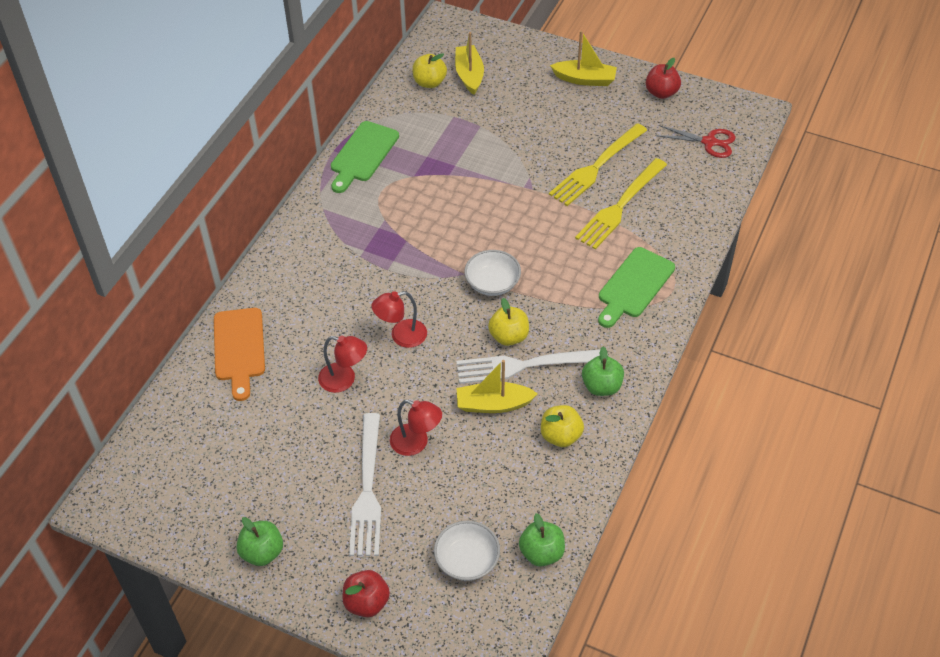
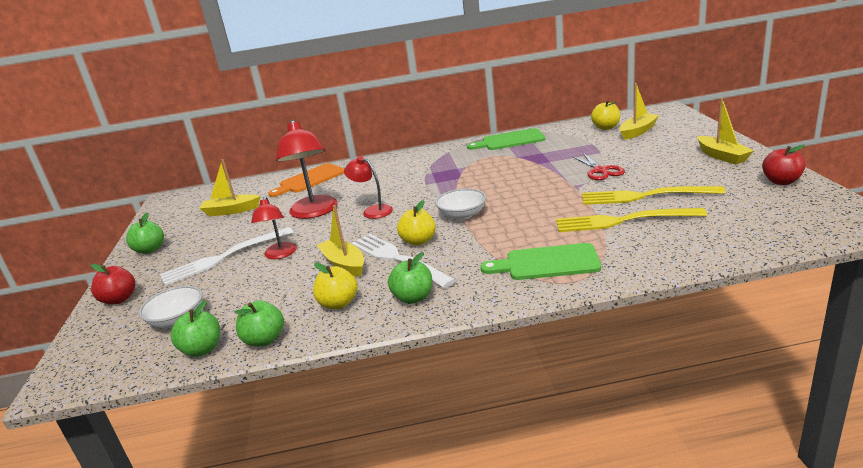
camera: 60 degrees right, 25 degrees down
red lamp [318,336,367,393] -> red lamp [276,120,338,219], size x1.70
red scissors [656,125,736,158] -> red scissors moved to [572,153,625,180]
none -> yellow boat [199,159,261,216]
none -> green apple [234,300,284,347]

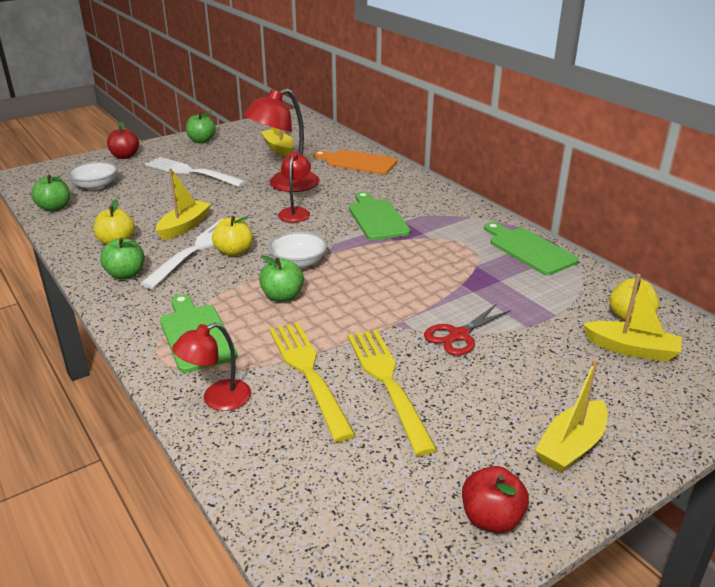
camera: 60 degrees right, 5 degrees up
green apple [234,300,284,347] -> green apple moved to [259,255,304,302]
red lamp [251,197,297,259] -> red lamp moved to [172,323,251,411]
none -> green cutting board [349,192,410,240]

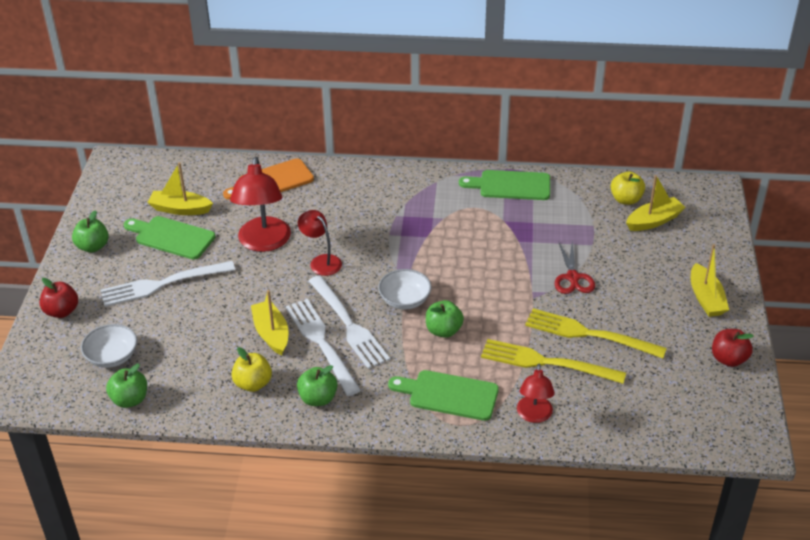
camera: 50 degrees left, 10 degrees up
yellow apple [212,216,253,256] -> white fork [309,275,390,369]
green cutting board [349,192,410,240] -> green cutting board moved to [124,216,215,260]

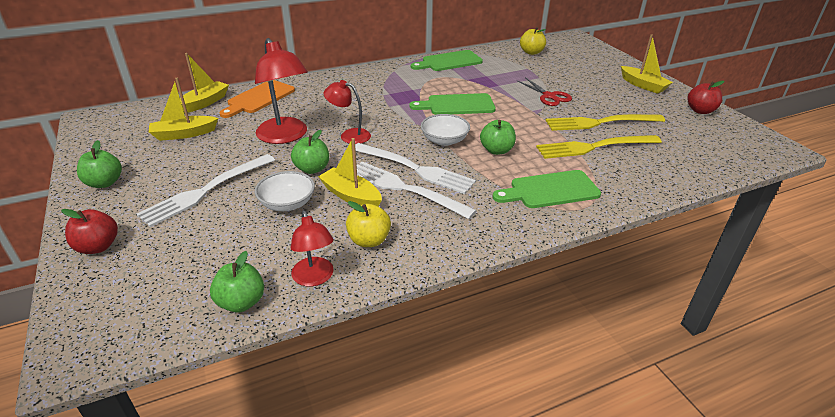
camera: 30 degrees left, 5 degrees down
white bowl [81,324,137,368] -> white bowl moved to [255,171,315,211]
green cutting board [124,216,215,260] -> green cutting board moved to [409,93,496,115]
green apple [297,365,338,406] -> green apple moved to [291,130,329,174]
red lamp [517,364,555,423] -> red lamp moved to [291,211,334,286]
yellow boat [626,175,686,231] -> yellow boat moved to [180,53,229,113]

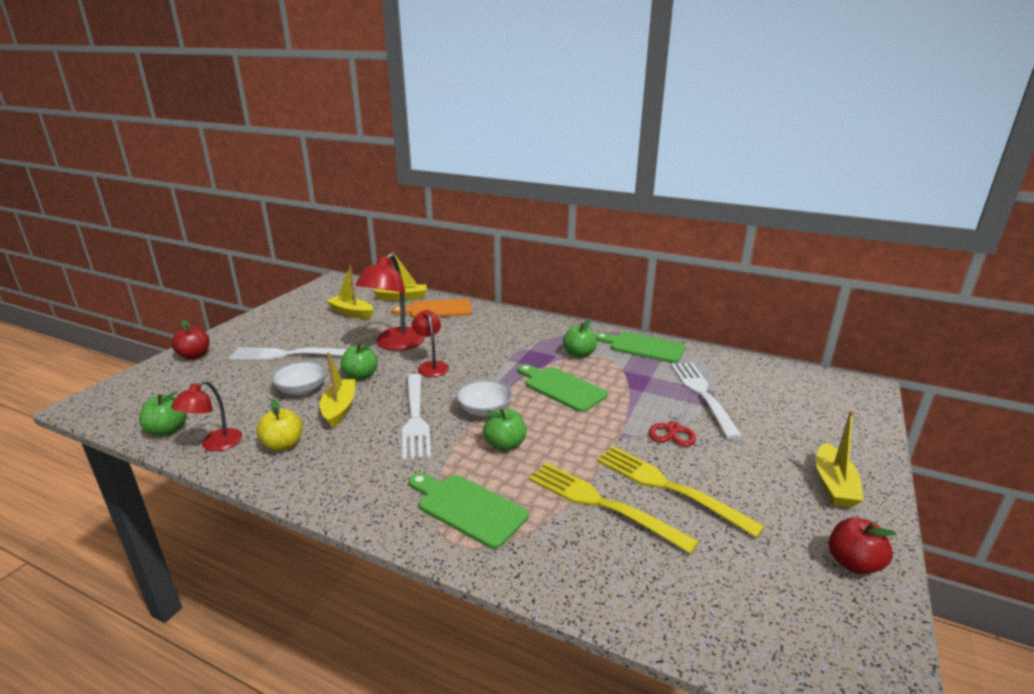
camera: 50 degrees right, 10 degrees down
green apple [77,140,122,188] -> green apple moved to [563,319,597,358]
white fork [357,162,477,219] -> white fork moved to [671,363,743,440]
yellow apple [520,27,546,55] -> none

